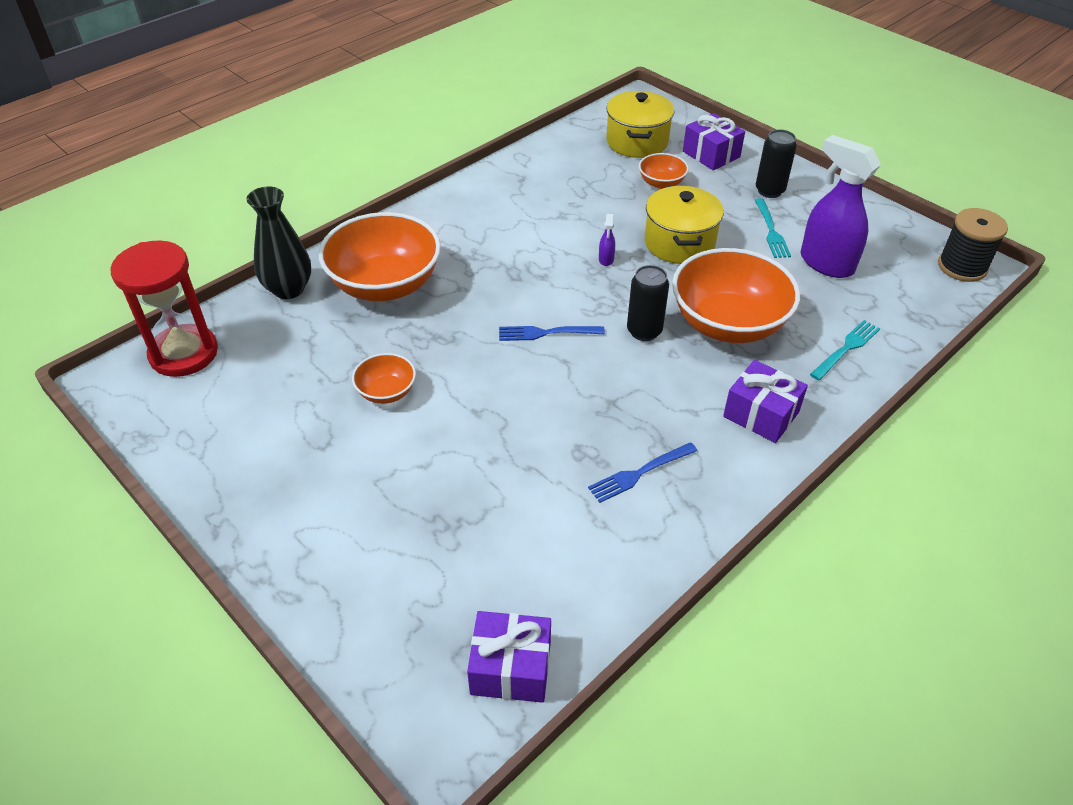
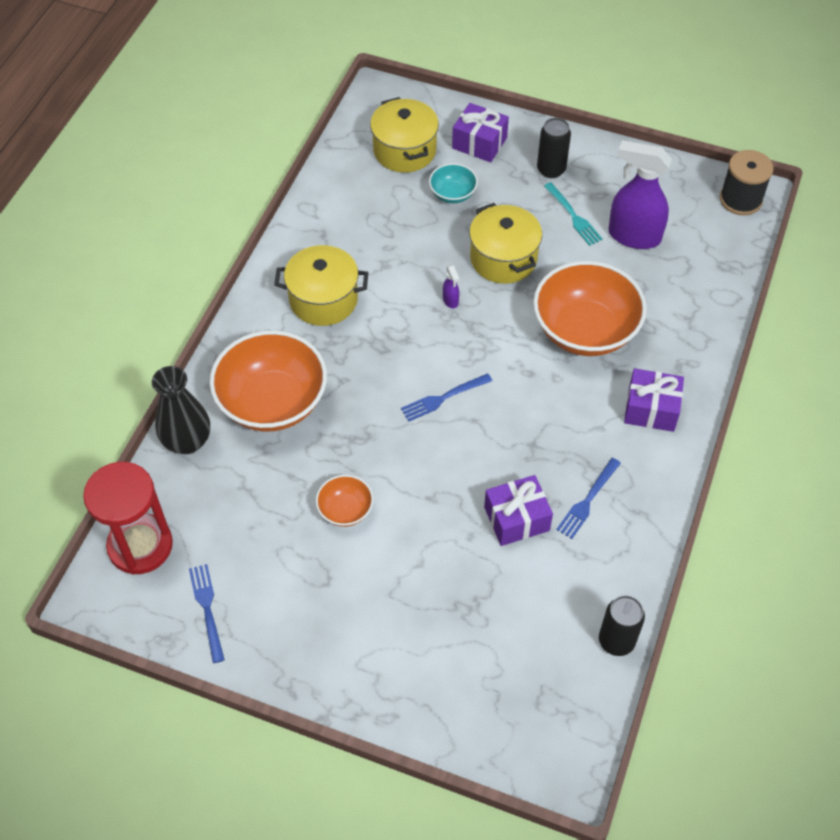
camera: 25 degrees left, 10 degrees up
purple gift [467,611,551,703] -> purple gift moved to [484,475,553,546]
black can [627,265,669,341] -> black can moved to [599,595,645,656]
orange bowl [639,153,689,189] -> turquoise bowl [429,163,478,203]
turquoise fork [810,320,880,380] -> none
none -> blue fork [189,564,225,663]
none -> yellow pot [274,245,369,326]

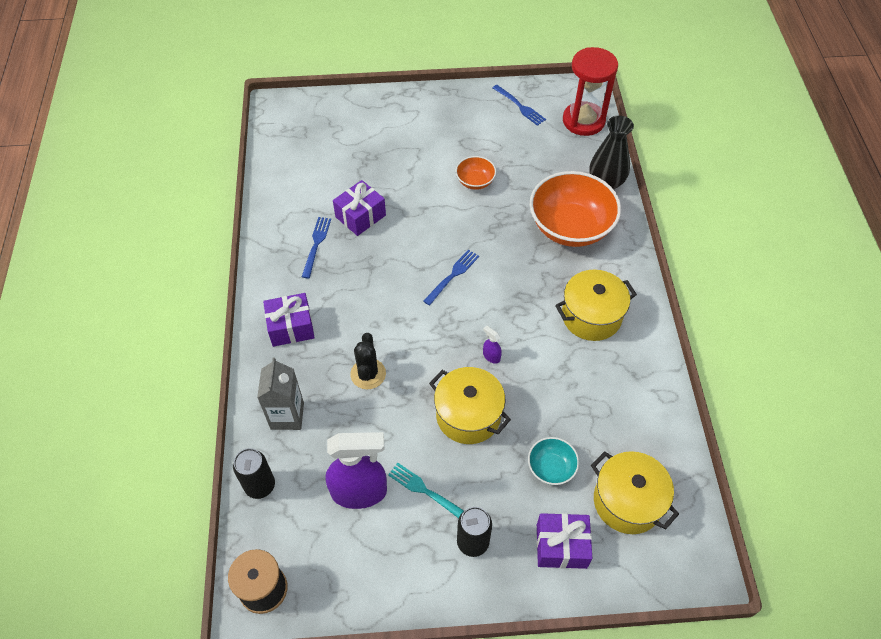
camera: 155 degrees right, 0 degrees up
orange bowl [533,261,647,356] -> black cactus [350,333,386,389]
black can [599,595,645,656] -> black can moved to [233,448,275,499]
none -> grey carton [257,358,304,430]

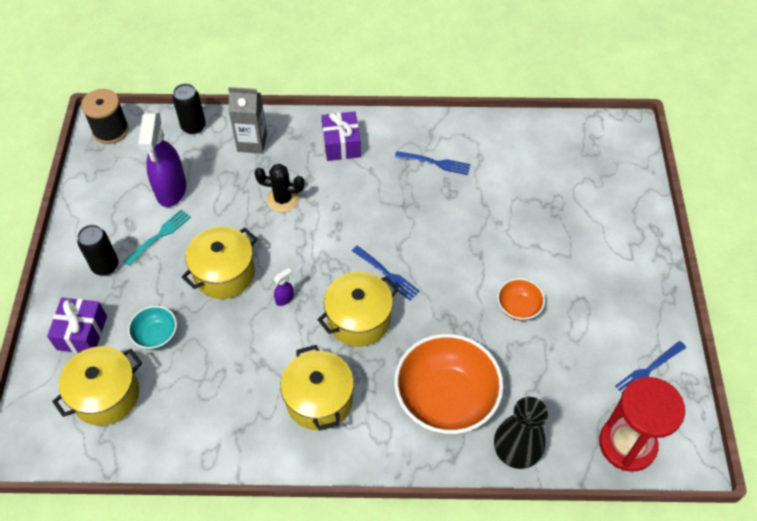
camera: 95 degrees right, 0 degrees up
purple gift [333,180,386,236] -> none
none -> yellow pot [317,272,399,347]

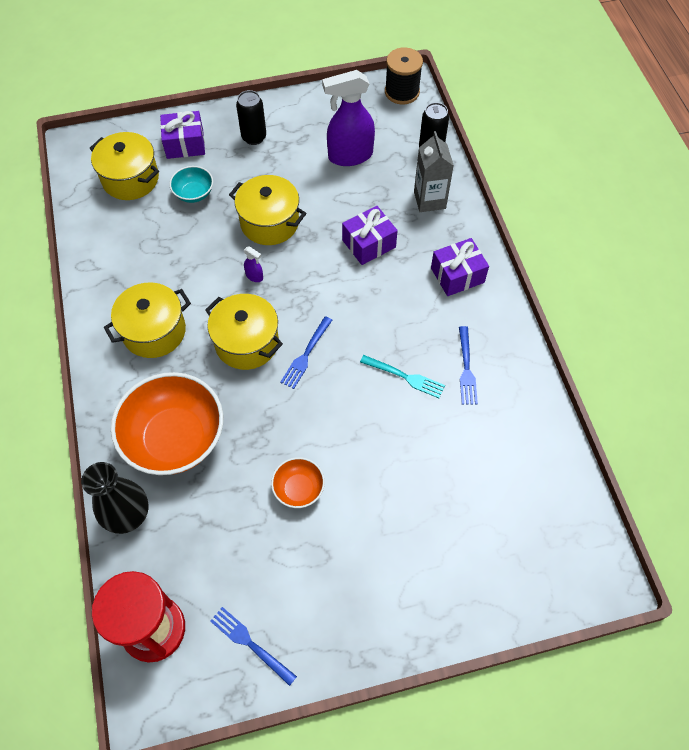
camera: 75 degrees right, 5 degrees up
turquoise fork [124,210,191,266] -> turquoise fork moved to [360,355,445,398]
black cactus [255,164,304,212] -> purple gift [342,206,398,265]

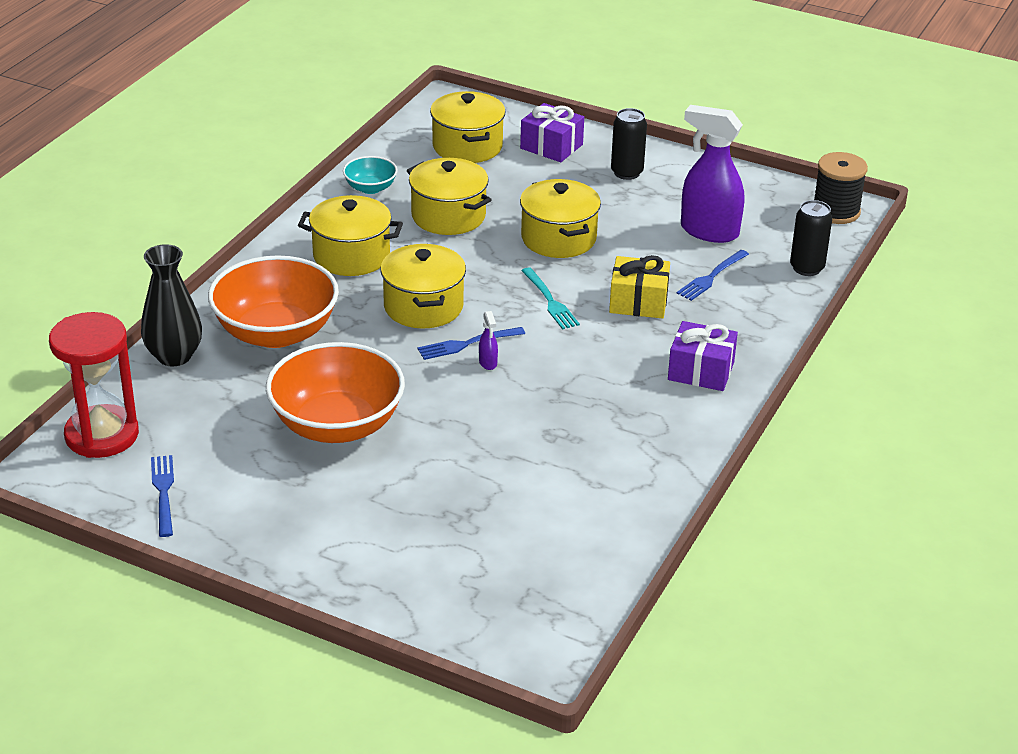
camera: 40 degrees right, 25 degrees down
turquoise bowl [169,166,213,203] -> turquoise bowl moved to [343,156,398,194]
purple spray bottle [244,246,263,282] -> purple spray bottle moved to [479,311,498,370]
orange bowl [271,457,325,508] -> orange bowl [266,342,405,443], size x2.11
purple gift [342,206,398,265] -> yellow gift [609,255,670,319]
turquoise fork [360,355,445,398] -> turquoise fork moved to [521,268,580,329]
grey carton [414,131,454,212] -> none
blue fork [459,326,478,405] -> blue fork moved to [676,250,749,301]
none -> yellow pot [407,158,492,235]

